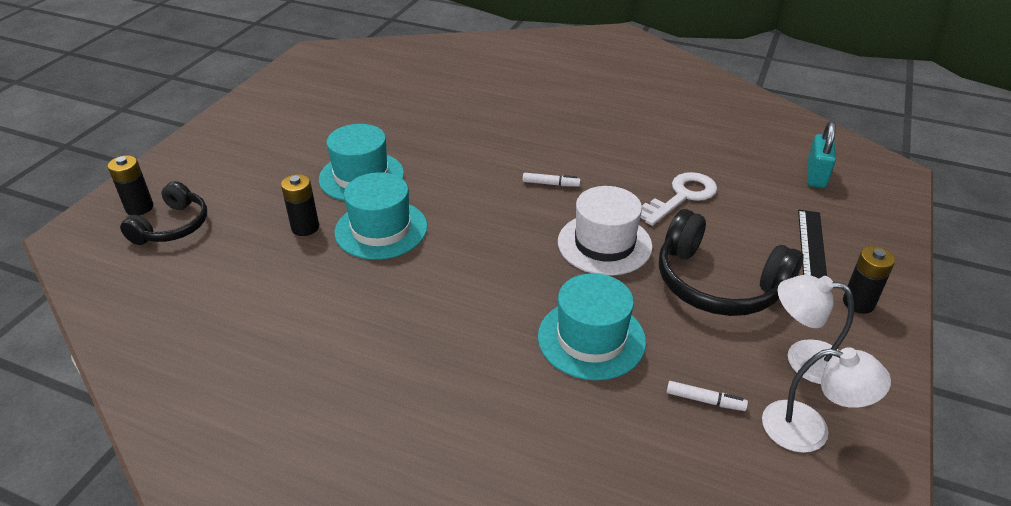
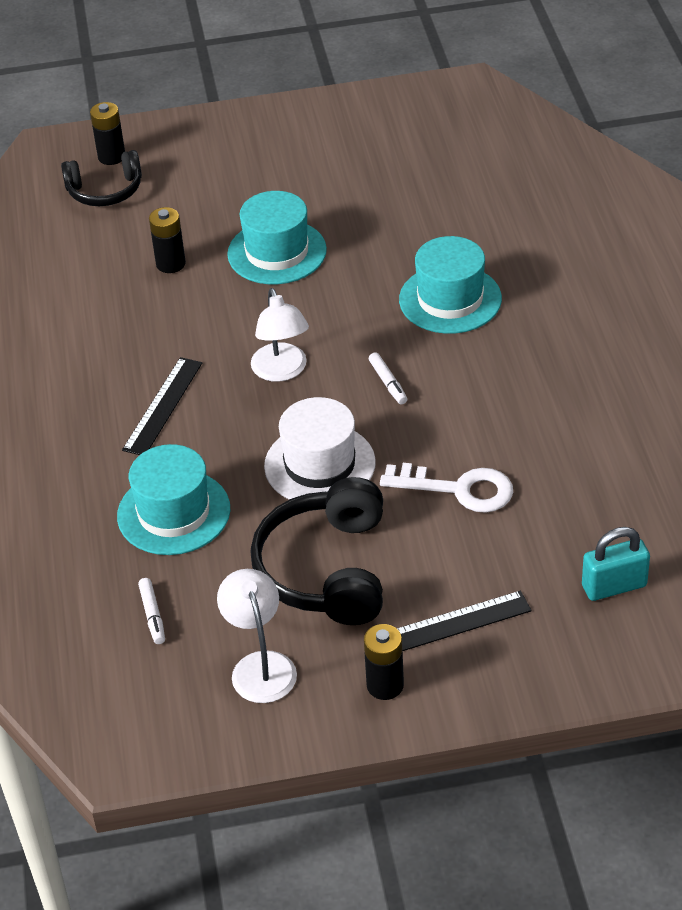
camera: 60 degrees right, 5 degrees up
turquoise hat [335,172,428,260] -> turquoise hat moved to [399,236,502,334]
white lamp [762,347,891,453] -> white lamp moved to [251,288,309,382]
none -> black ruler [122,357,202,455]

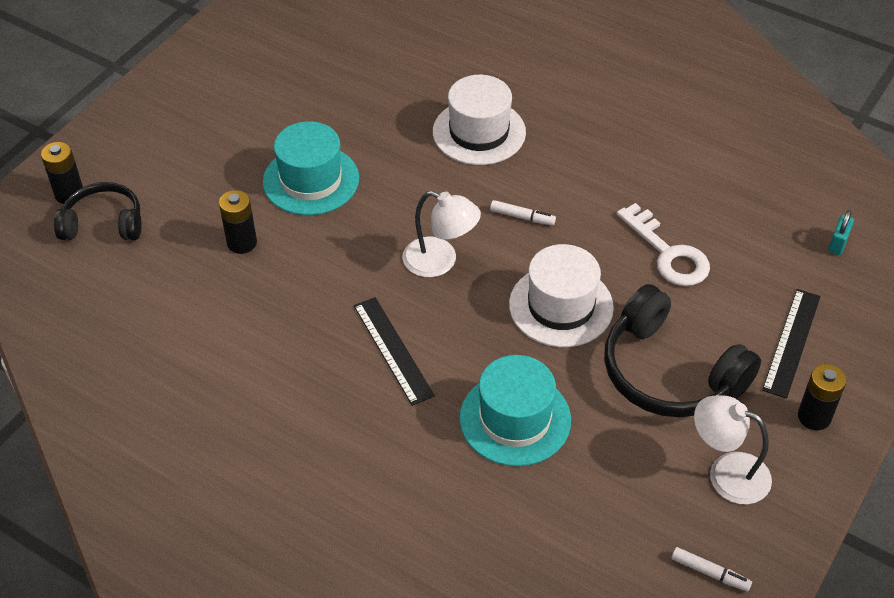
camera: 50 degrees left, 5 degrees up
black headphones [61,150,142,206] -> black headphones turned 120 degrees counterclockwise [54,182,142,240]
white marker [138,578,165,644] -> white marker moved to [671,547,752,592]
white key [380,463,513,513] -> white key turned 90 degrees clockwise [617,203,710,286]
turquoise hat [399,236,502,334] -> white hat [433,75,526,165]
turquoise padlock [582,527,650,601] -> turquoise padlock [829,210,854,255], size x0.61

